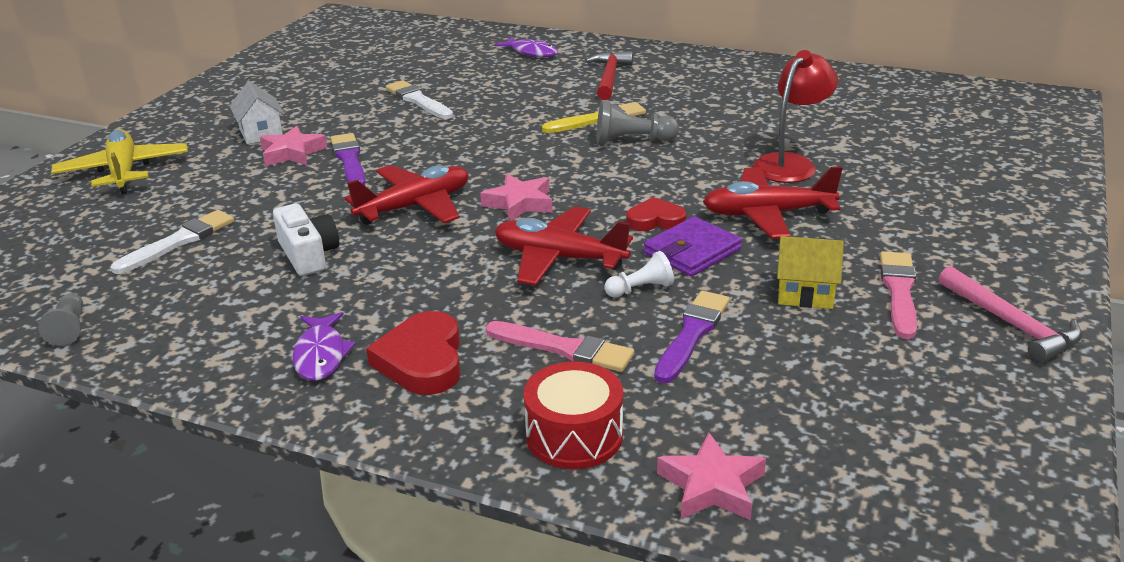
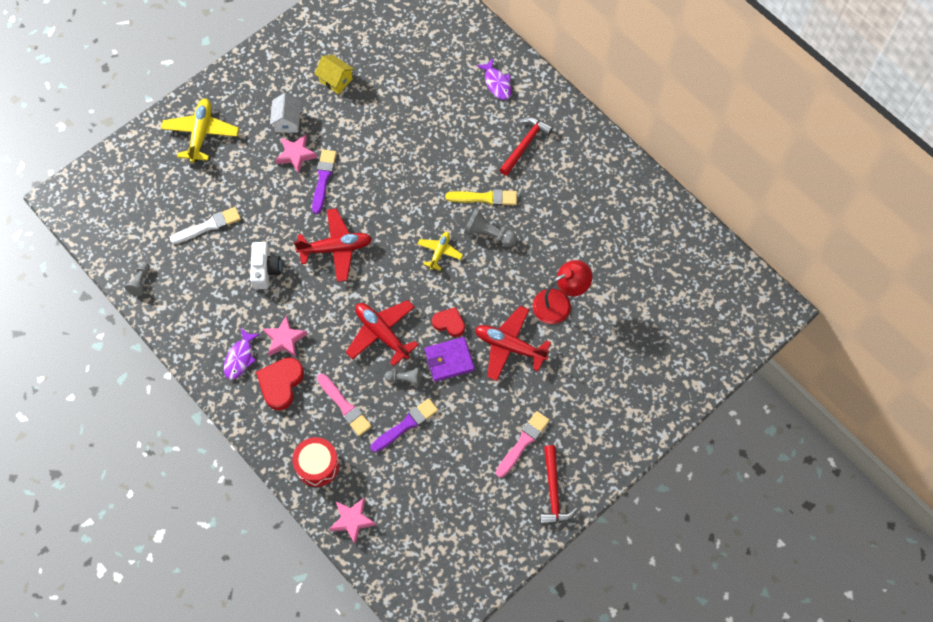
camera: 25 degrees right, 35 degrees up
white brush [386,80,453,119] -> none
pink star [480,174,553,221] -> pink star moved to [263,315,307,357]
white pawn [604,251,674,298] -> grey pawn [384,367,421,387]
yellow house [777,236,844,309] -> yellow house moved to [314,55,354,94]
pink hammer [939,266,1082,364] -> red hammer [540,445,578,525]
none -> yellow plane [418,232,463,271]

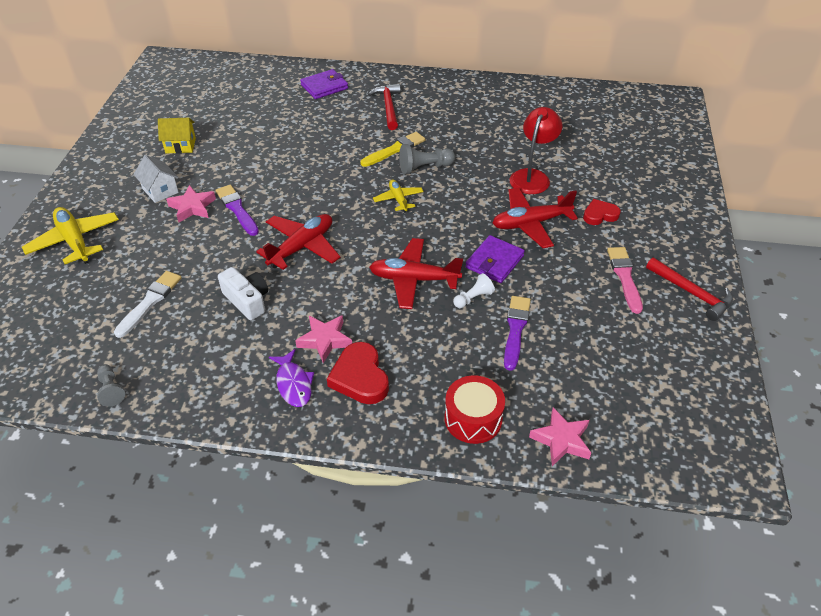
camera: 40 degrees left, 20 degrees down
pink brush [317,374,372,436] -> none
grey pawn [384,367,421,387] -> white pawn [453,273,495,308]
red heart [432,307,465,337] -> red heart moved to [583,199,621,225]
purple fish [476,58,512,100] -> purple wallet [300,69,348,99]

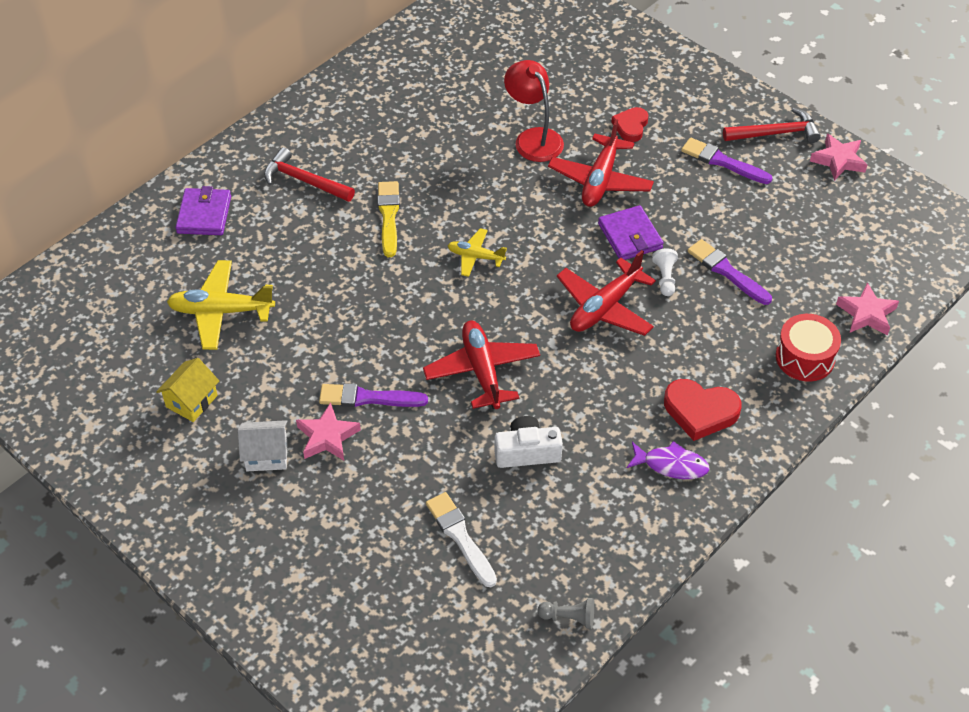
camera: 55 degrees left, 5 degrees up
yellow plane [22,207,119,264] -> yellow plane moved to [167,260,275,350]
pink star [295,315,352,363] -> pink star moved to [810,133,868,181]
grey pawn [399,144,455,174] -> none
pink brush [607,247,643,314] -> purple brush [681,137,772,184]

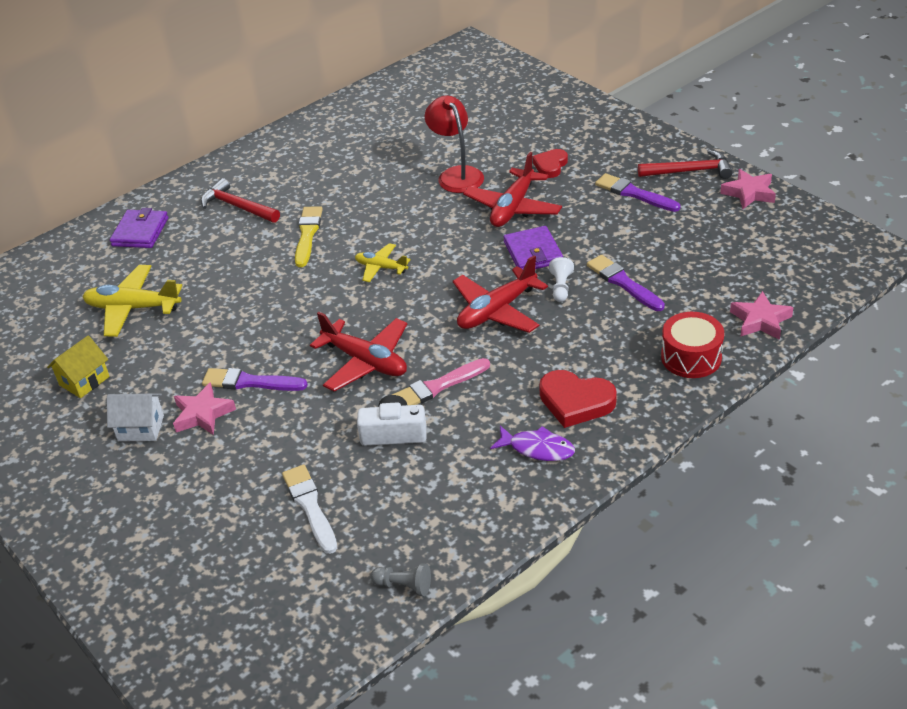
camera: 10 degrees right, 10 degrees down
red plane [423,321,540,409] -> red plane turned 135 degrees clockwise [310,312,407,392]
none -> pink brush [392,358,490,405]

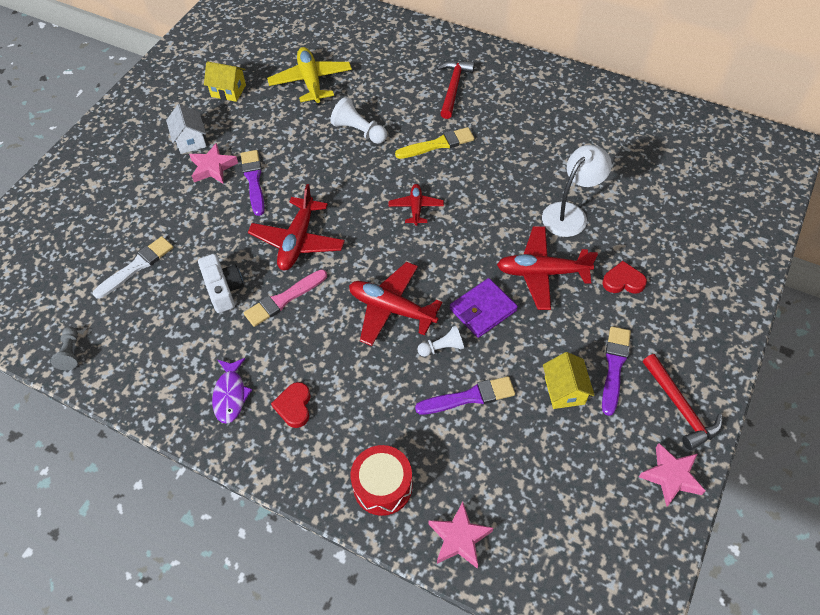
camera: 65 degrees right, 15 degrees up
purple wallet [110,208,168,248] -> none
yellow plane [355,243,411,282] -> red plane [389,184,444,226]
pink brush [392,358,490,405] -> pink brush turned 75 degrees counterclockwise [244,269,327,327]
red lamp [425,96,484,193] -> white lamp [542,145,612,237]
red heart [539,370,617,428] -> red heart [271,382,311,428], size x0.65
purple brush [587,255,665,311] -> purple brush turned 45 degrees clockwise [415,376,515,415]
none -> white pawn [330,97,387,144]
none -> yellow house [543,352,595,409]

